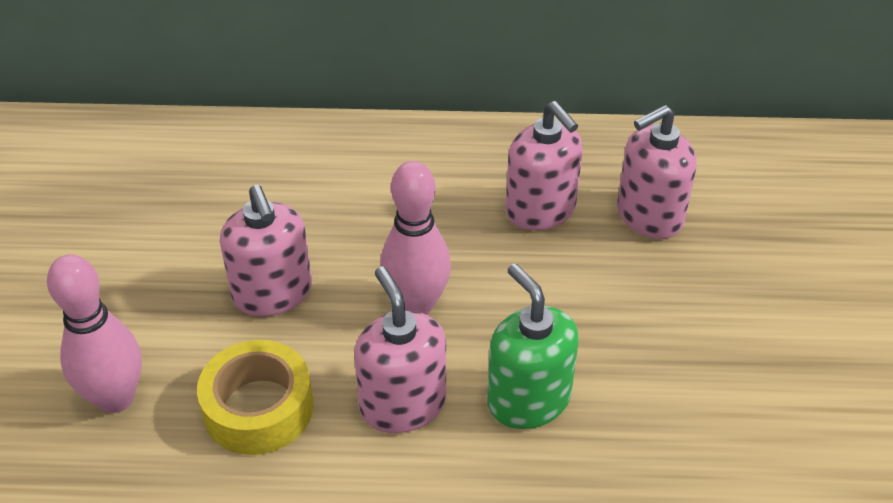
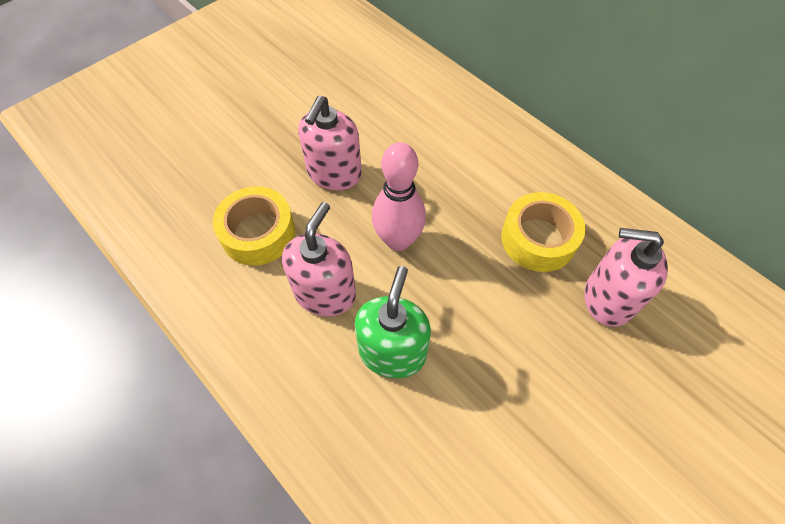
camera: 45 degrees right, 15 degrees up
pink bowling pin [47,254,142,413] -> none
pink soap dispenser [505,101,583,231] -> yellow tape [501,192,585,272]

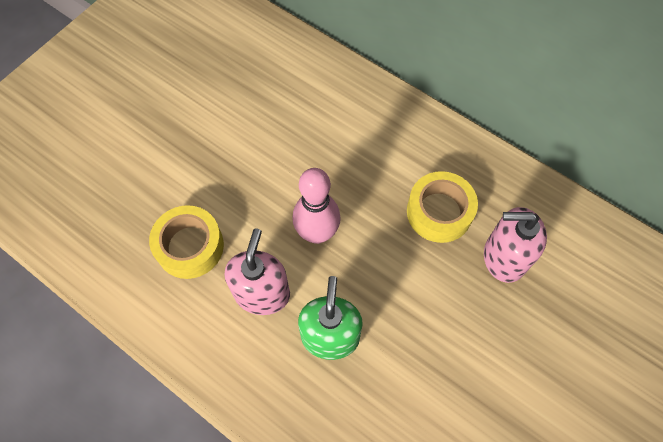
camera: 10 degrees left, 5 degrees up
pink soap dispenser [298,96,362,190] -> none

